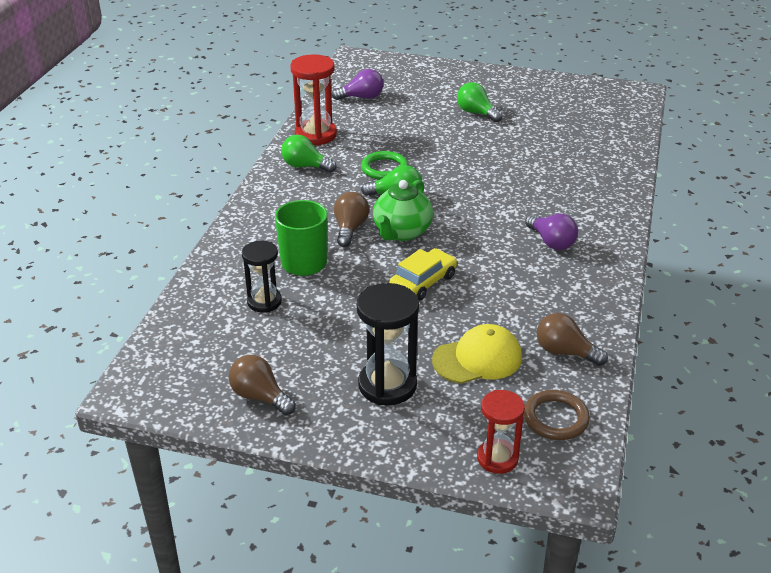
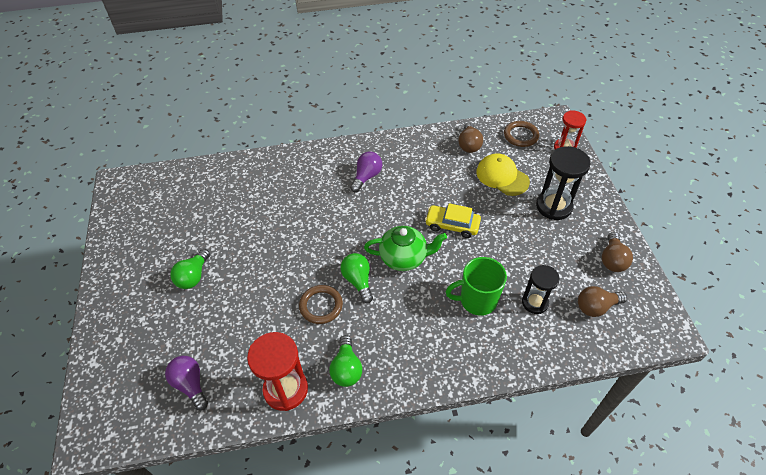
camera: 115 degrees left, 15 degrees up
brown light bulb [334,192,369,247] -> brown light bulb moved to [578,286,627,317]
green ring [361,151,409,180] -> brown ring [299,285,343,324]

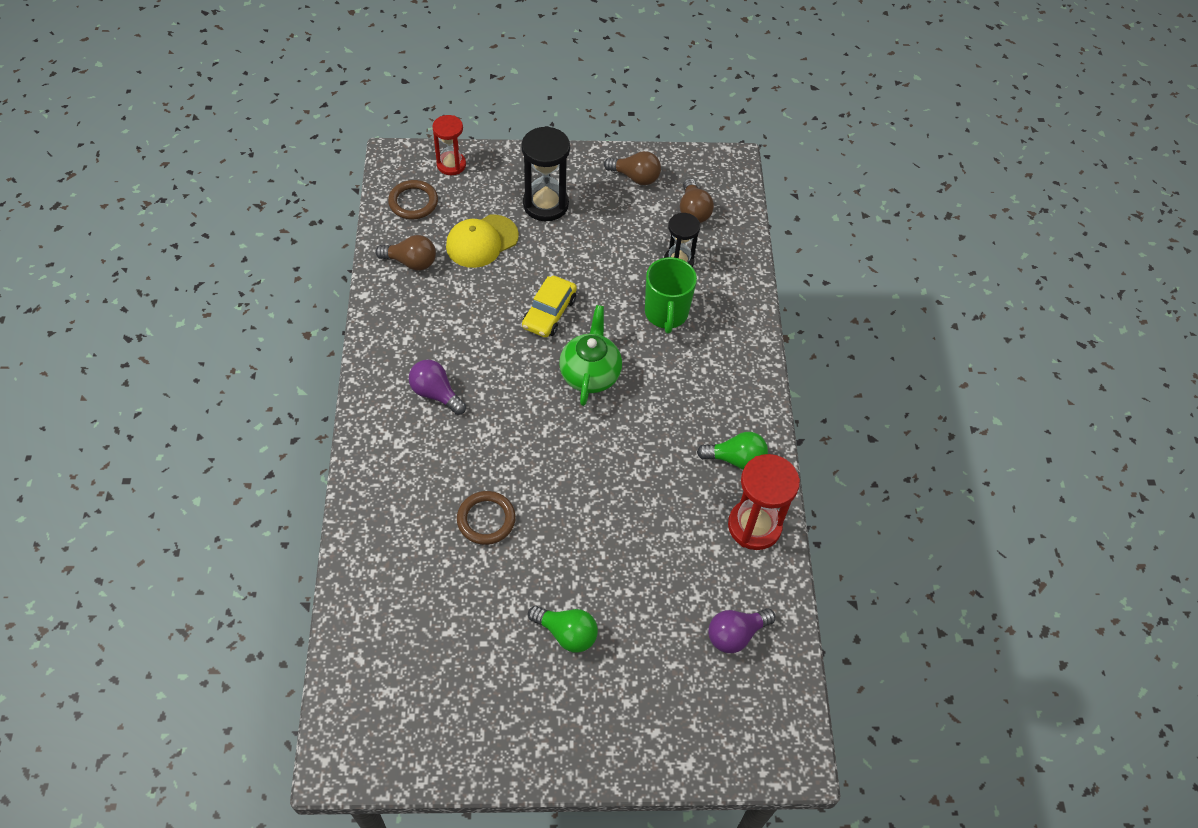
camera: 85 degrees left, 5 degrees up
brown ring [299,285,343,324] -> brown ring moved to [457,491,516,545]
green light bulb [340,253,373,303] -> none

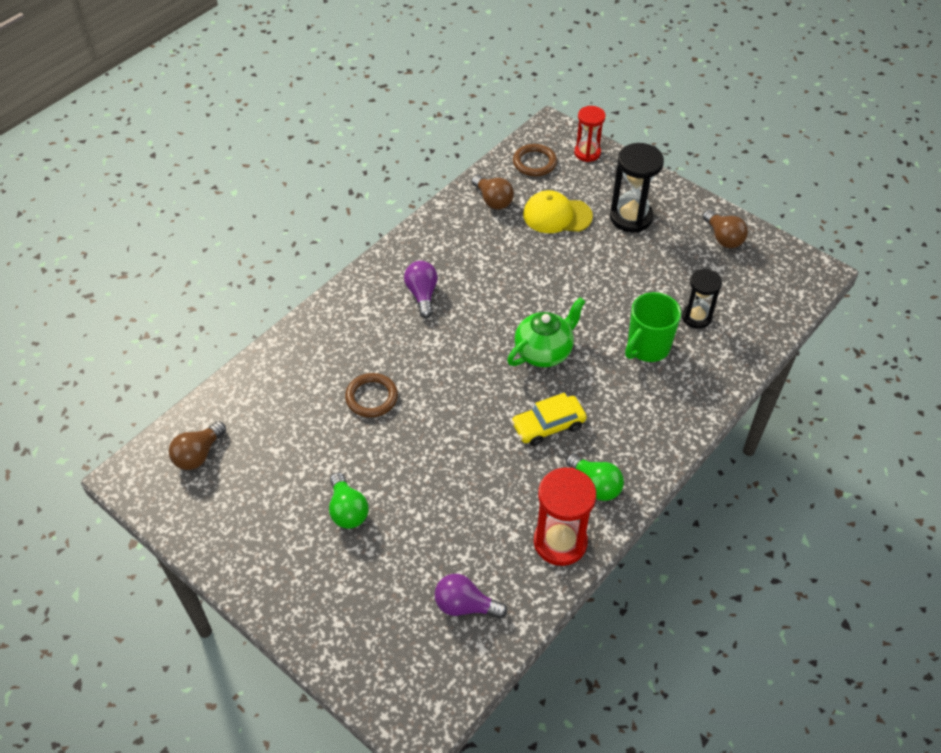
camera: 45 degrees right, 5 degrees down
yellow car [522,276,577,338] -> yellow car moved to [511,393,587,446]
brown light bulb [680,178,714,223] -> brown light bulb moved to [169,421,226,470]

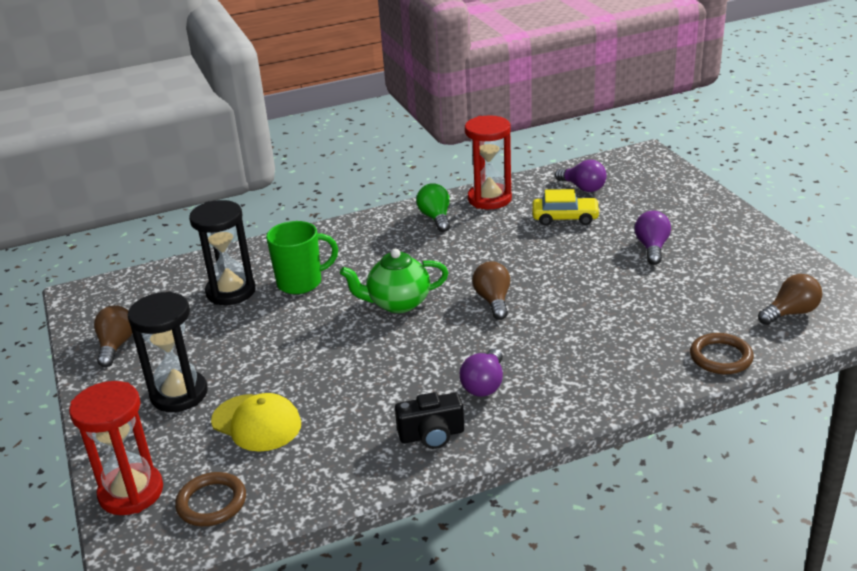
camera: 150 degrees left, 20 degrees down
green light bulb [329,472,369,529] -> purple light bulb [635,211,671,265]
brown ring [345,373,398,418] -> brown ring moved to [690,333,754,374]
brown light bulb [472,175,514,210] -> brown light bulb moved to [472,261,510,320]
yellow car [511,393,587,446] -> yellow car moved to [532,189,600,226]
red hourglass [574,106,606,162] -> red hourglass [69,381,163,515], size x1.54
black hourglass [682,269,722,329] -> black hourglass [189,200,256,305], size x1.54
none -> black camera [395,392,464,449]

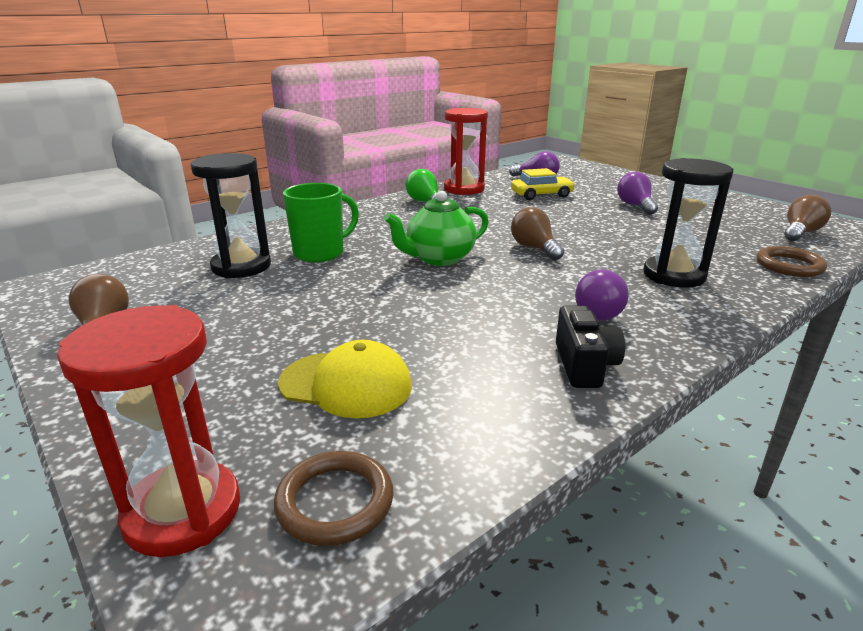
camera: 20 degrees left, 5 degrees down
black hourglass [128,291,208,412] -> black hourglass moved to [644,158,734,288]
black camera [395,392,464,449] -> black camera turned 60 degrees counterclockwise [556,306,625,388]

